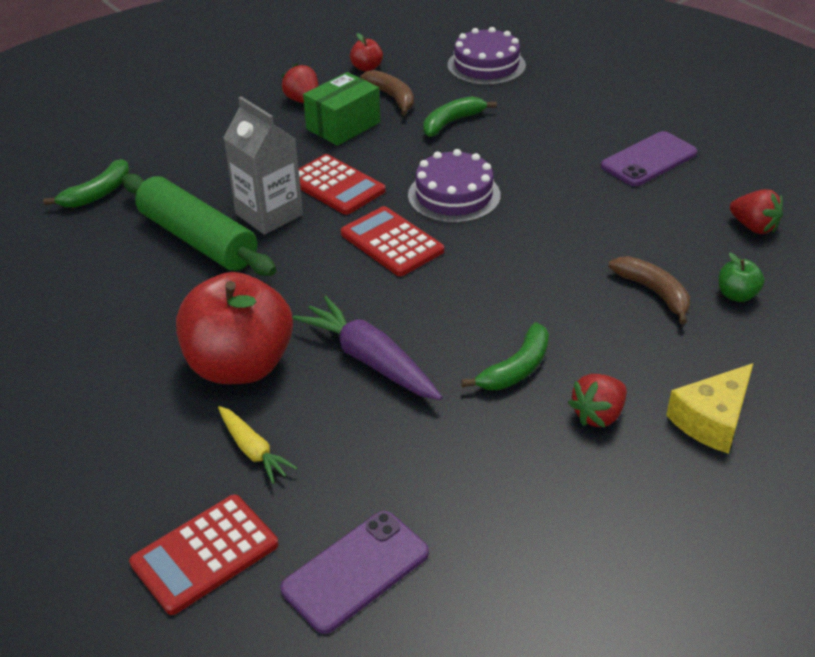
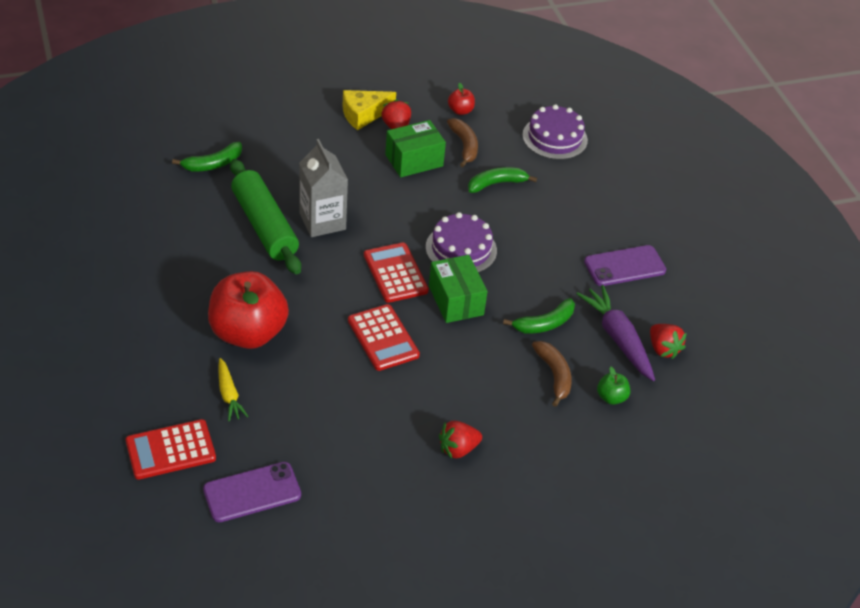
camera: 15 degrees right, 5 degrees up
purple carrot [293,296,442,400] -> purple carrot moved to [576,285,655,381]
red calculator [299,154,386,215] -> red calculator moved to [348,304,420,371]
green banana [461,322,549,390] -> green banana moved to [503,298,575,333]
yellow cheese [666,363,754,454] -> yellow cheese moved to [343,90,396,130]
none -> green box [429,255,488,323]

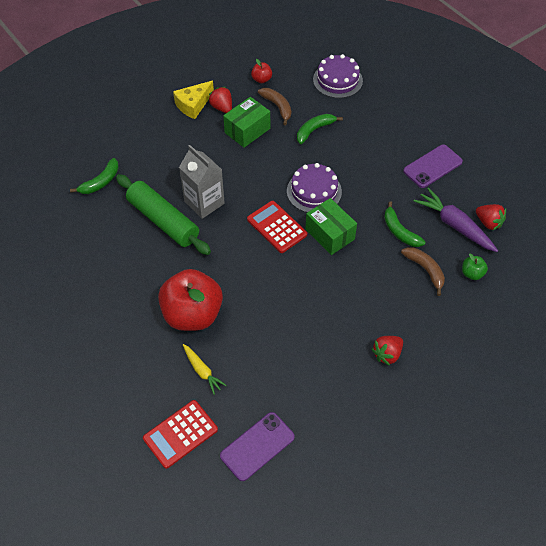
camera: 15 degrees left, 10 degrees up
red calculator [348,304,420,371] -> none
green banana [503,298,575,333] -> green banana turned 105 degrees clockwise [384,201,425,247]

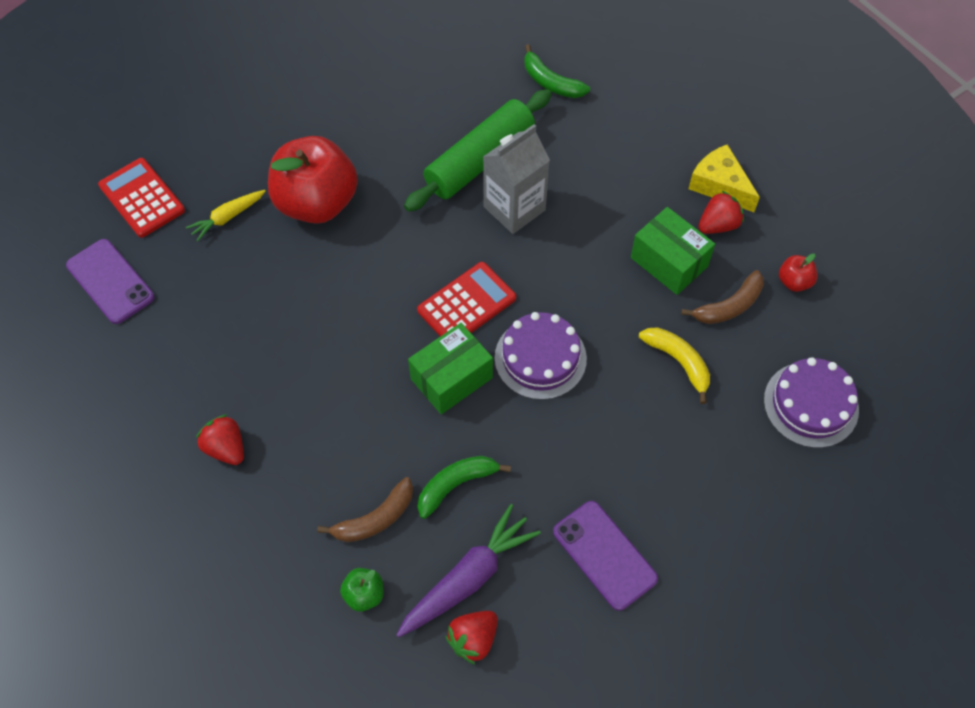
camera: 90 degrees right, 5 degrees up
green banana [297,114,343,144] -> yellow banana [639,327,710,404]

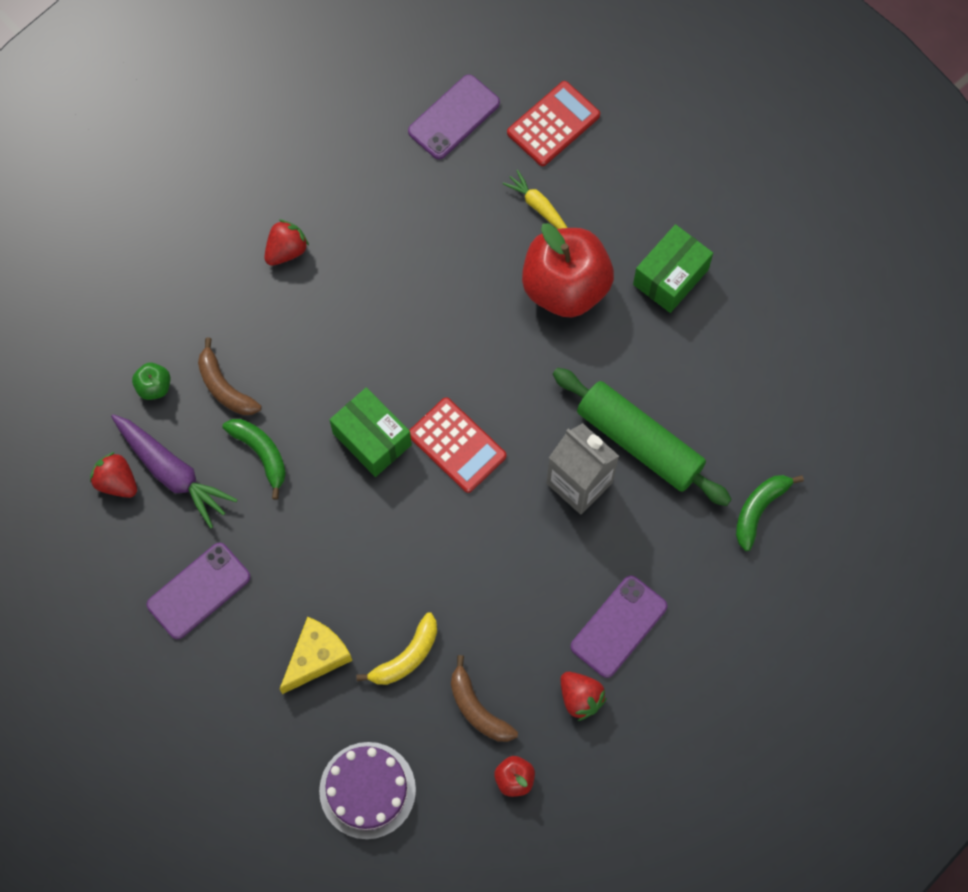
camera: 85 degrees right, 10 degrees up
purple cake [495,312,587,400] -> none
green box [631,207,715,295] -> green box moved to [633,224,713,313]
yellow cheese [688,144,760,212] -> yellow cheese moved to [280,617,352,694]
none -> purple phone [571,575,667,678]

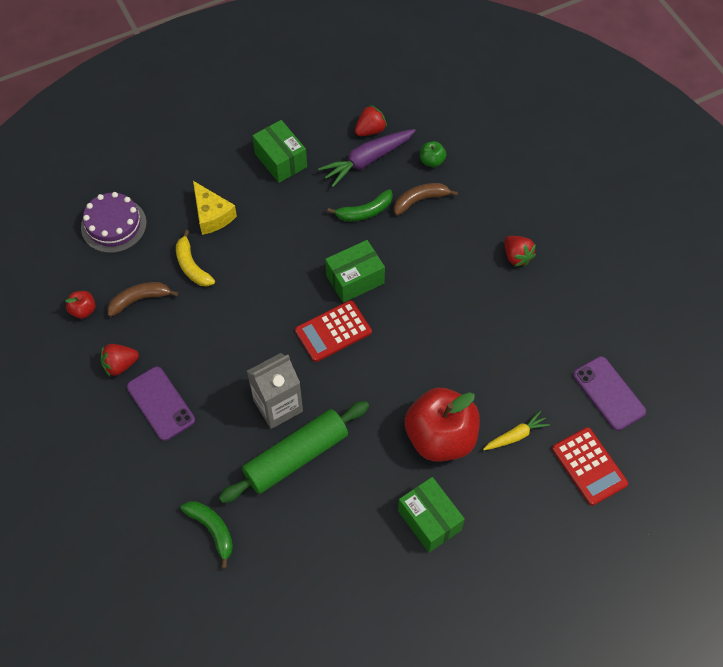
camera: 105 degrees right, 10 degrees down
purple phone [147,543,251,639] -> green box [252,120,307,183]

